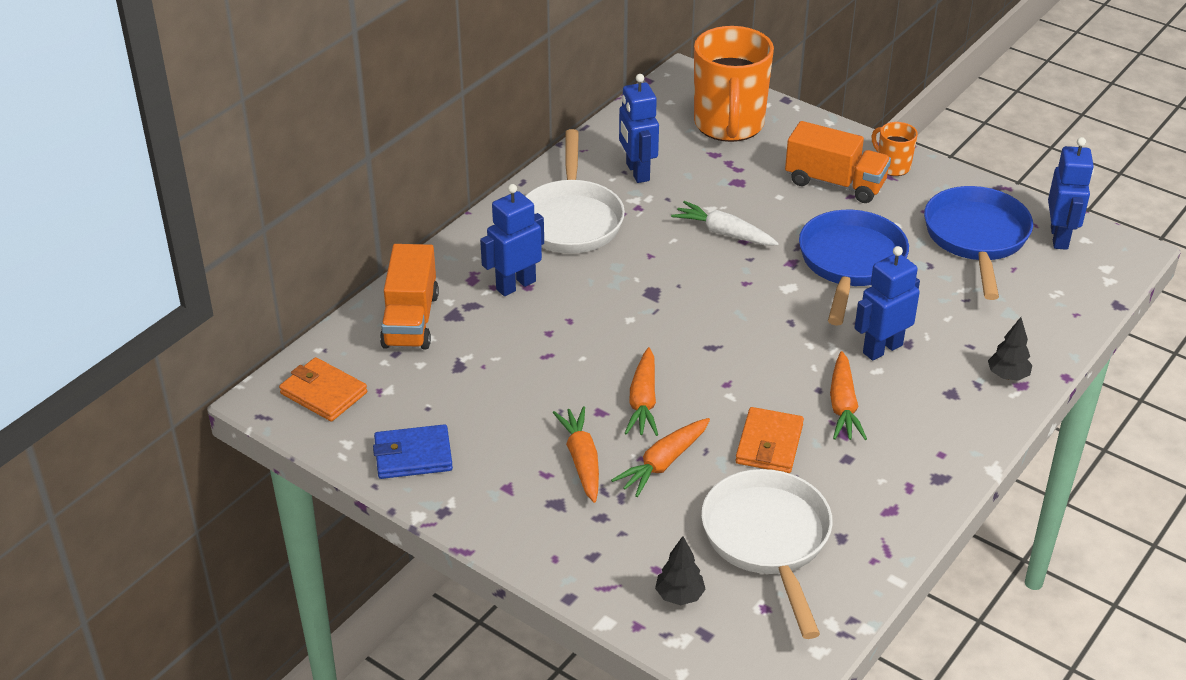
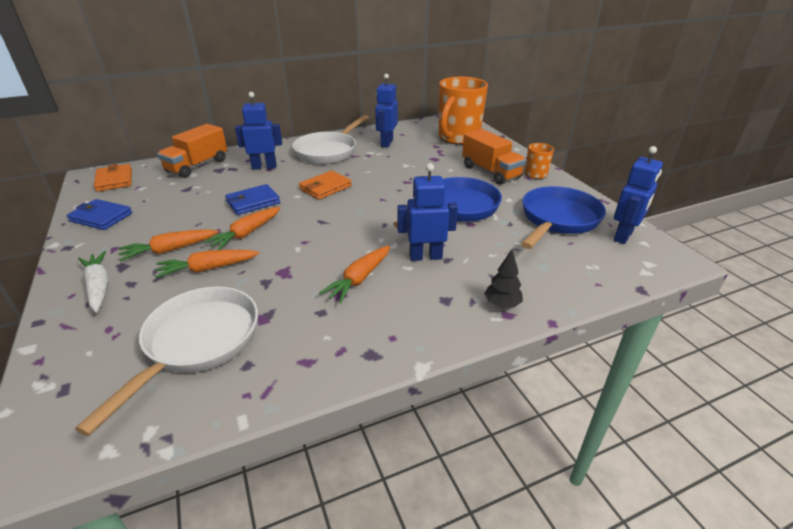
camera: 30 degrees right, 5 degrees down
orange carrot [553,406,599,503] -> orange carrot turned 135 degrees counterclockwise [118,230,219,262]
black tree [655,536,706,605] -> none
white carrot [671,201,779,246] -> white carrot moved to [78,251,108,313]
orange wallet [735,407,804,473] -> orange wallet moved to [299,170,352,200]
none -> blue wallet [225,184,280,215]

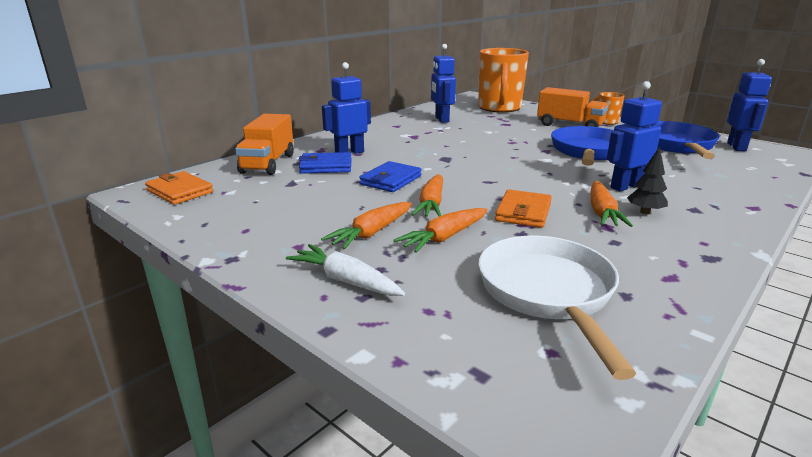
camera: 25 degrees left, 10 degrees down
blue wallet [67,199,132,230] -> blue wallet moved to [299,152,352,174]
white pan [292,115,369,164] -> none
orange wallet [299,170,352,200] -> orange wallet moved to [495,189,552,228]
black tree [484,249,523,308] -> black tree moved to [627,146,668,214]

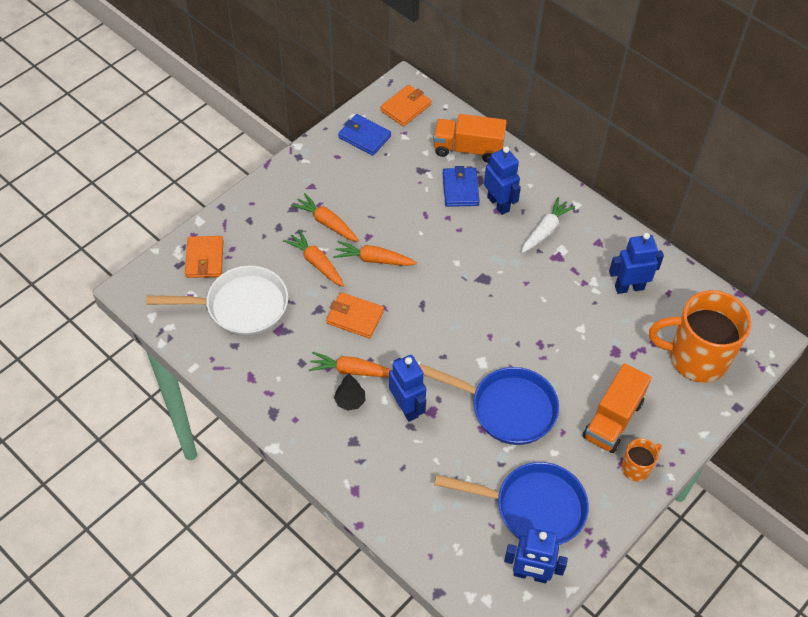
camera: 90 degrees right, 30 degrees up
white carrot [286,244,405,296] -> white carrot moved to [521,197,575,253]
blue wallet [359,161,422,192] -> blue wallet moved to [338,114,391,156]
none -> orange wallet [185,236,224,278]

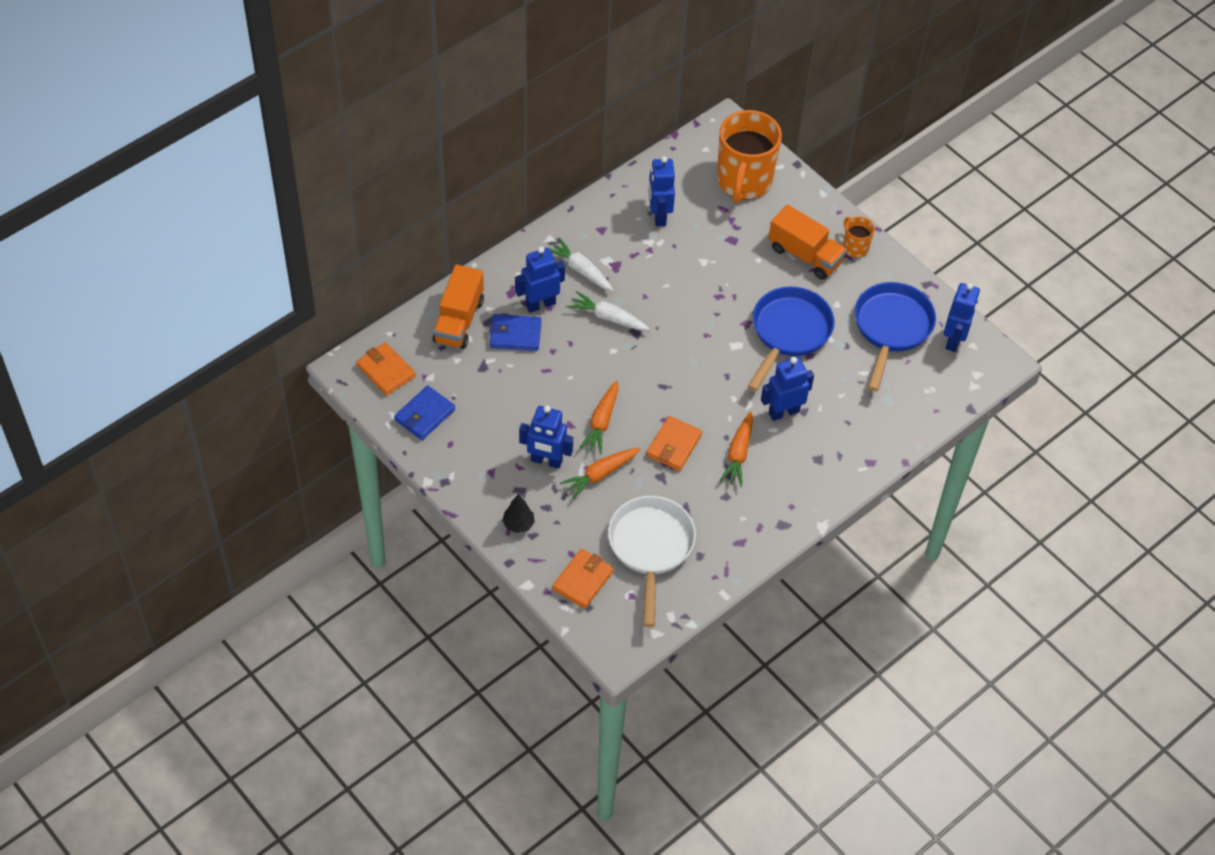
camera: 85 degrees left, 0 degrees up
orange wallet [185,236,224,278] -> orange wallet turned 60 degrees counterclockwise [552,549,614,609]
orange carrot [291,193,359,242] -> blue robot [519,406,573,469]
black tree [334,373,366,411] -> black tree moved to [502,494,535,533]
none -> white carrot [568,291,650,331]

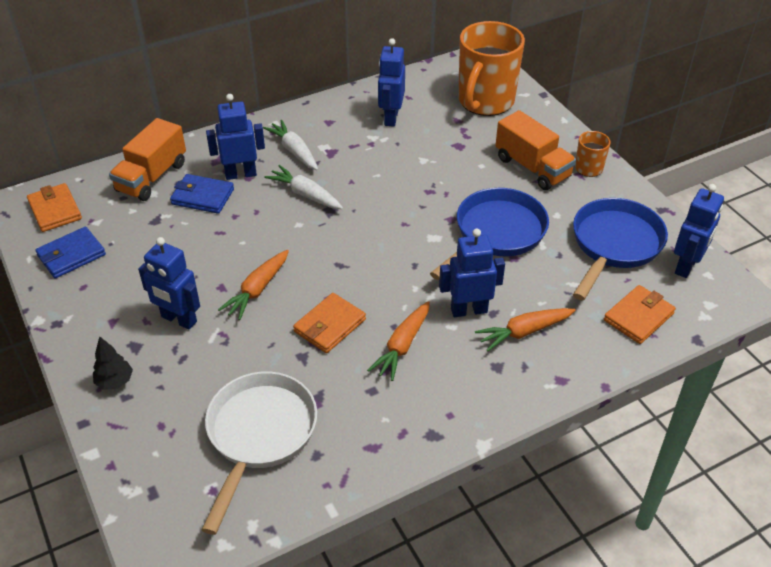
camera: 15 degrees right, 10 degrees down
orange wallet [552,549,614,609] -> orange wallet moved to [604,285,676,344]
orange carrot [560,447,641,499] -> orange carrot moved to [475,308,576,351]

